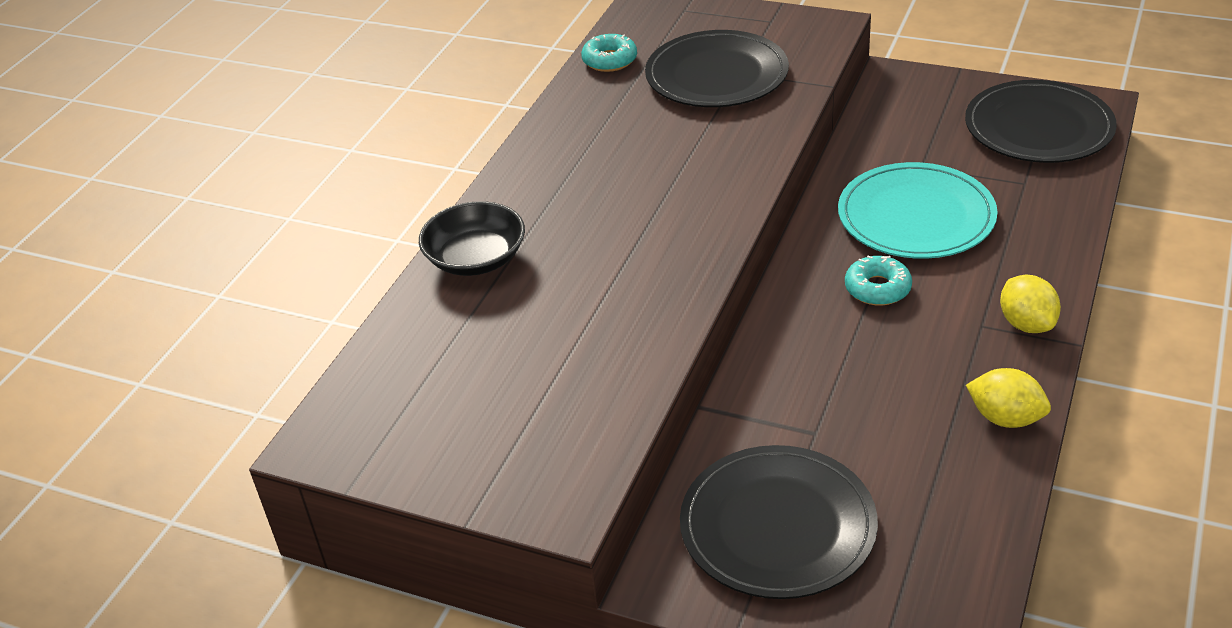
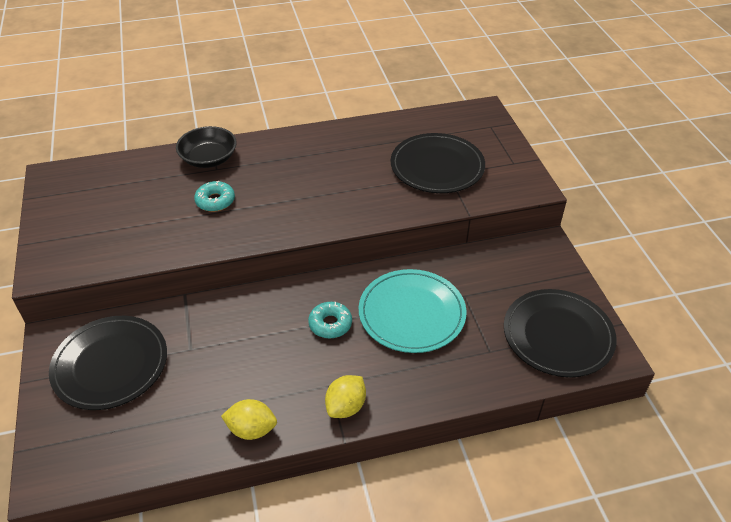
camera: 50 degrees right, 5 degrees up
turquoise donut [581,34,637,72] -> turquoise donut moved to [194,181,235,212]
yellow lemon [966,368,1051,428] -> yellow lemon turned 75 degrees counterclockwise [221,399,277,440]

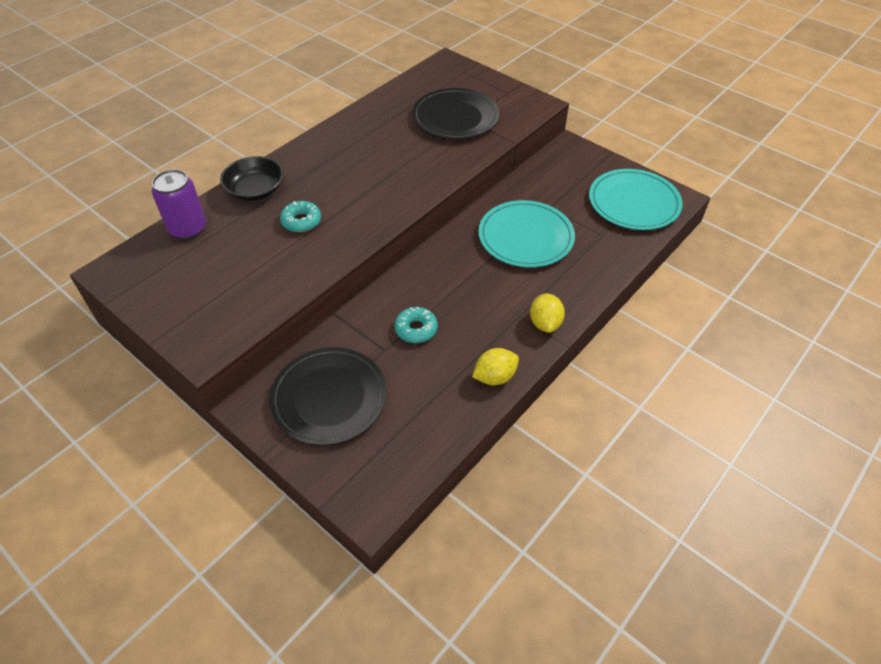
camera: 35 degrees left, 5 degrees up
turquoise donut [308,302,352,339] -> turquoise donut moved to [395,307,438,343]
black plate [504,289,617,377] -> turquoise plate [589,169,683,230]
none -> purple can [152,169,206,239]

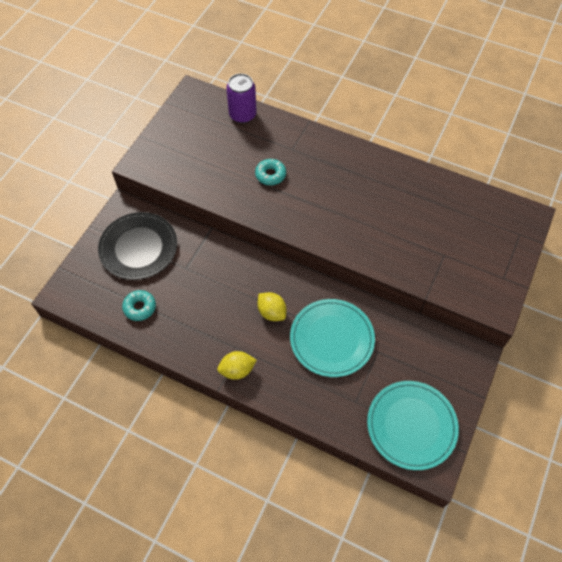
camera: 75 degrees right, 10 degrees up
black bowl [220,156,284,201] -> none
turquoise donut [395,307,438,343] -> turquoise donut moved to [122,290,156,321]
black plate [412,88,500,140] -> none
yellow lemon [472,348,519,385] -> yellow lemon moved to [257,292,286,321]

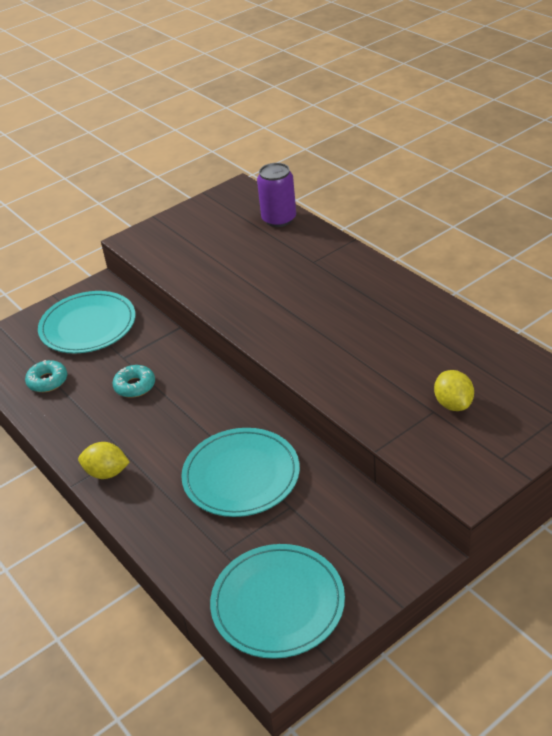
camera: 30 degrees right, 20 degrees down
black plate [98,212,177,280] -> turquoise plate [38,291,136,353]
turquoise donut [255,159,286,185] -> turquoise donut moved to [113,365,155,398]
yellow lemon [257,292,286,321] -> yellow lemon moved to [434,370,474,411]

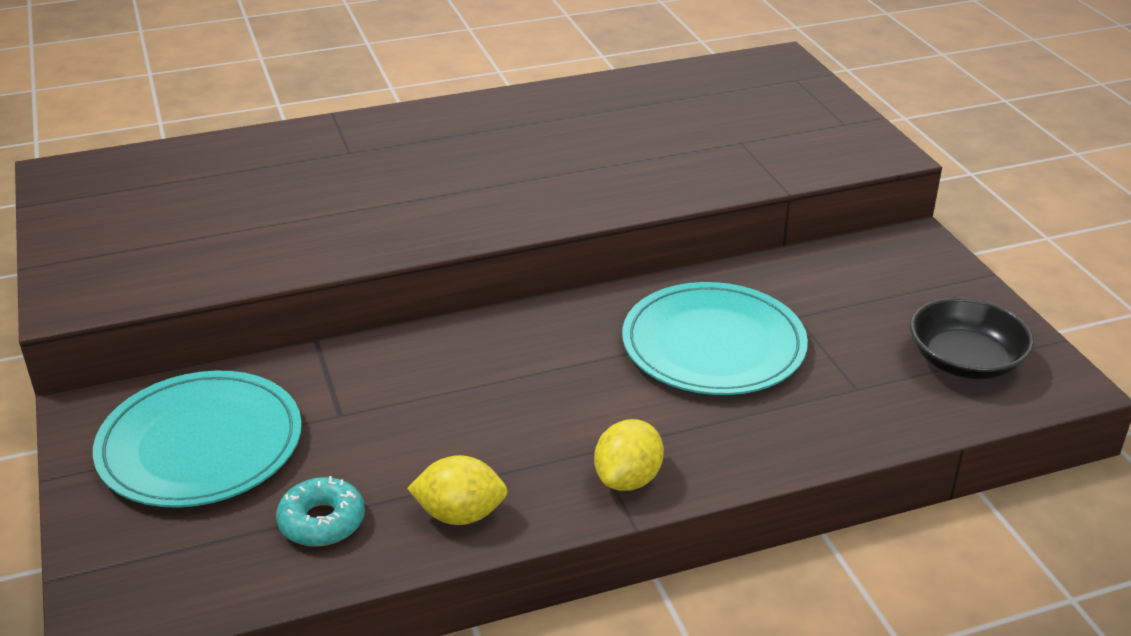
camera: 75 degrees left, 5 degrees down
turquoise donut [113,365,155,398] -> none
turquoise plate [210,544,345,659] -> black bowl [910,297,1034,379]
purple can [257,163,296,227] -> none
yellow lemon [434,370,474,411] -> yellow lemon moved to [407,455,508,525]

